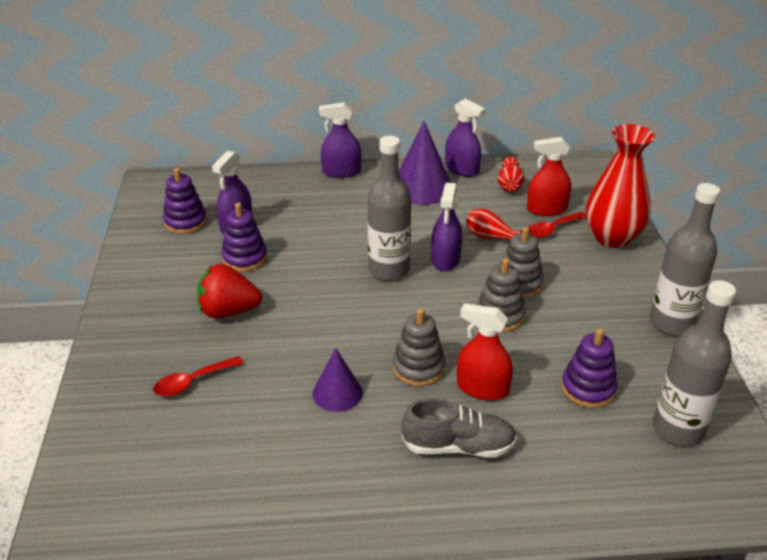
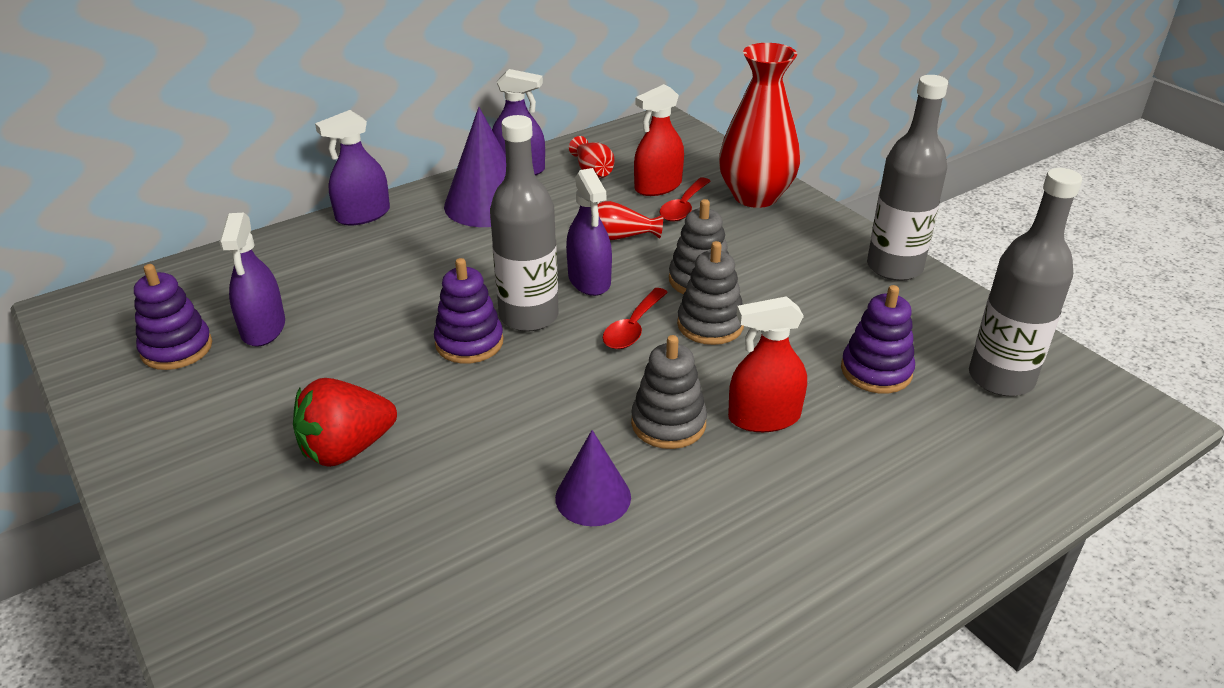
camera: 30 degrees left, 0 degrees up
red spoon [153,356,243,396] -> red spoon moved to [603,288,668,349]
purple stacking toy [221,203,267,272] -> purple stacking toy moved to [434,258,503,364]
grey shoe [402,398,517,458] -> none

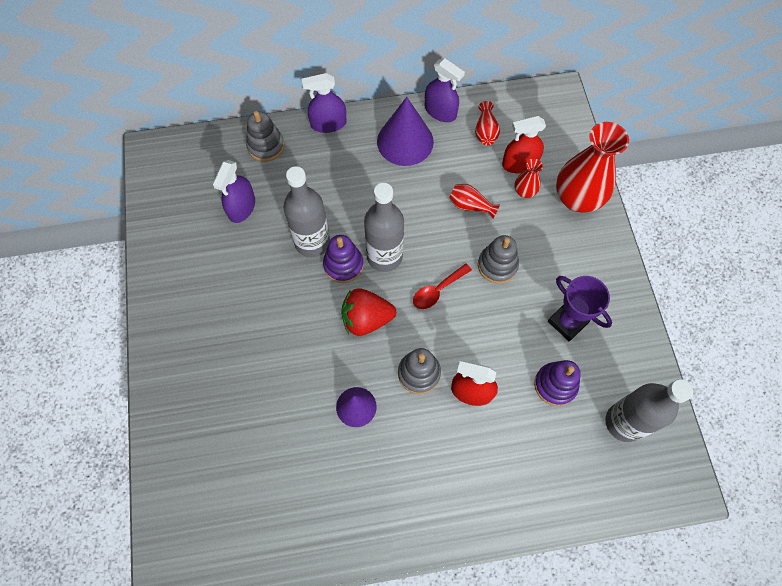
camera: 25 degrees right, 30 degrees up
purple stacking toy [134,264,212,370] -> none
red strawberry [293,378,397,467] -> red strawberry moved to [341,288,396,336]
purple spray bottle [566,168,612,296] -> none
red spoon [660,178,711,222] -> red vase [514,159,543,198]
grey stacking toy [677,241,744,345] -> grey stacking toy moved to [246,111,285,162]
grey bottle [867,75,948,281] -> grey bottle moved to [283,166,330,257]
none -> purple trophy [548,276,612,341]

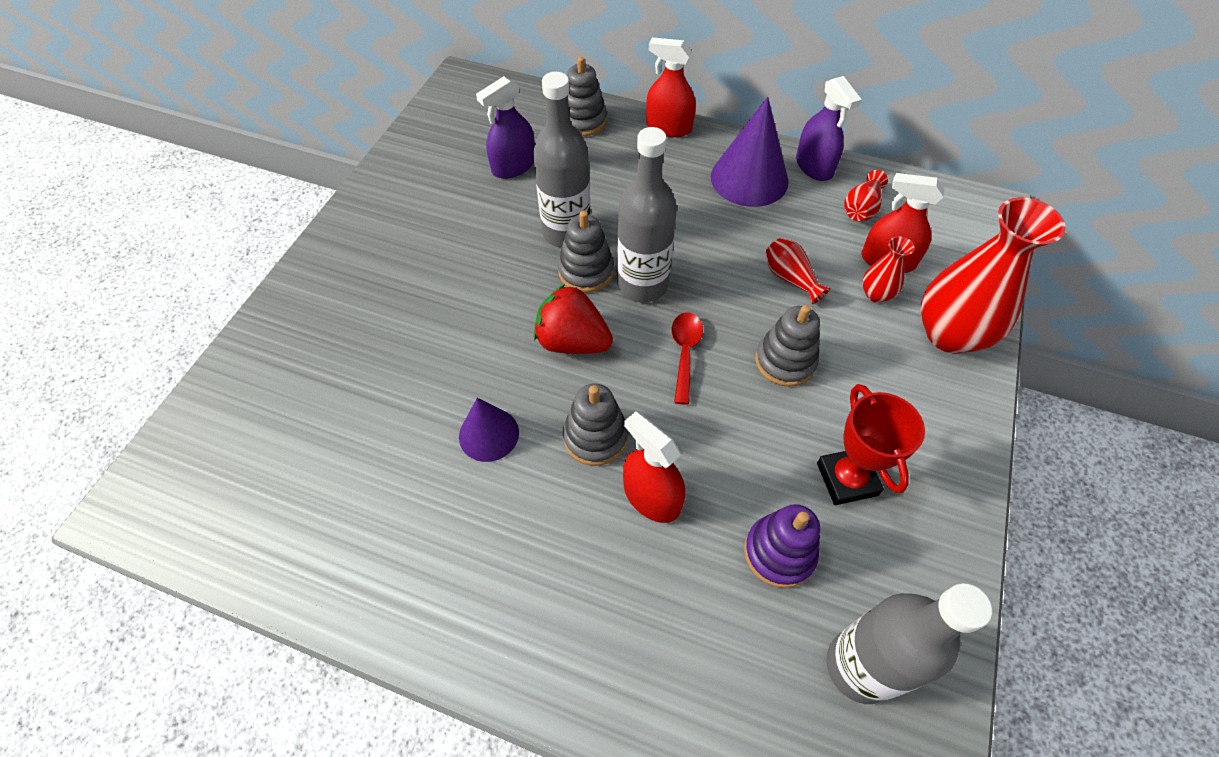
camera: 30 degrees right, 10 degrees down
purple spray bottle [302,73,346,133] -> red spray bottle [646,37,696,137]
purple stacking toy [323,235,364,283] -> grey stacking toy [558,211,614,293]
red spoon [413,264,472,309] -> red spoon turned 105 degrees clockwise [671,312,703,405]
purple trophy [548,276,612,341] -> red trophy [817,384,925,505]

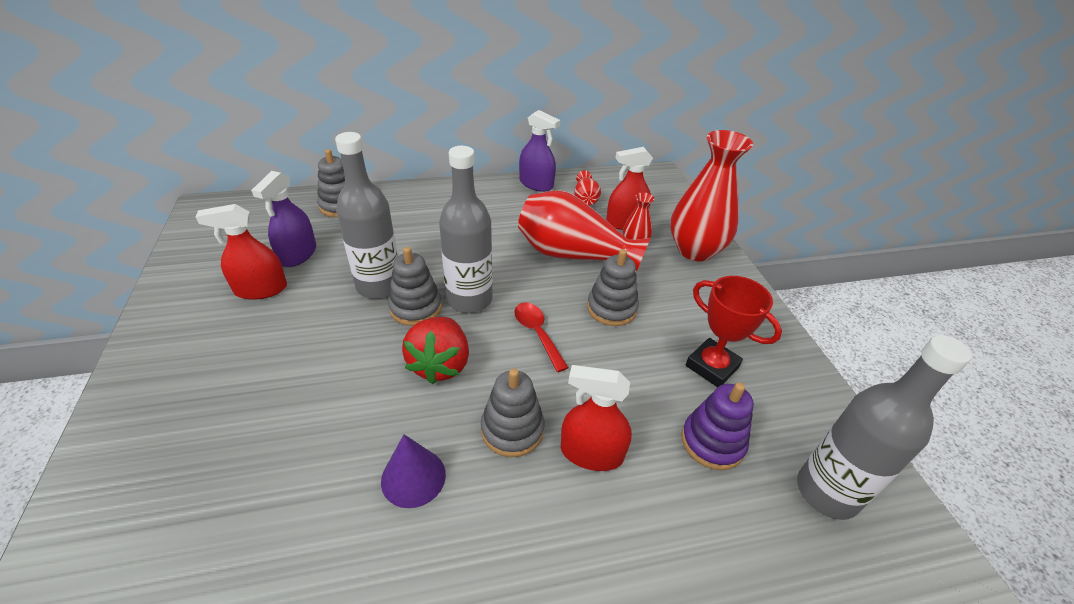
camera: 35 degrees left, 15 degrees down
red strawberry [534,284,613,354] -> red strawberry turned 75 degrees counterclockwise [402,317,469,384]
red spray bottle [646,37,696,137] -> red spray bottle moved to [196,204,287,300]
purple cone [711,97,789,207] -> none
red vase [766,238,830,304] -> red vase [518,190,650,272], size x2.15

